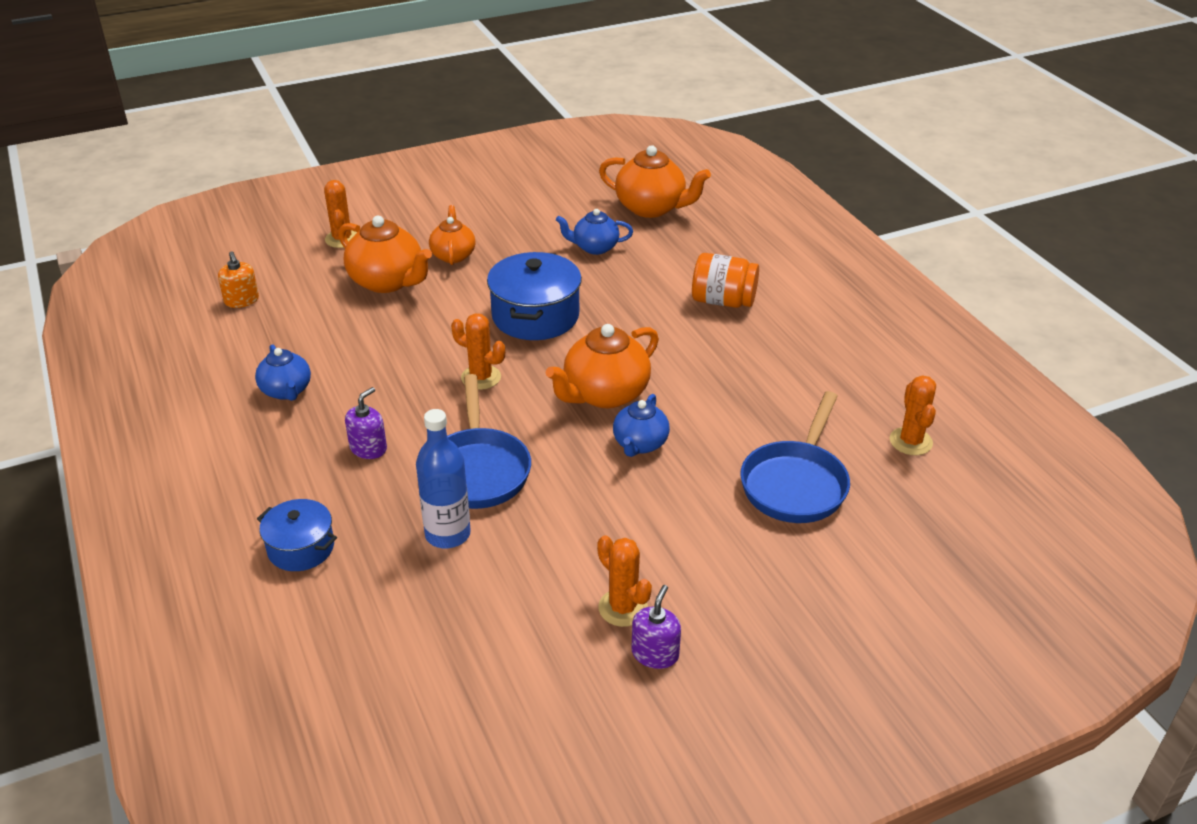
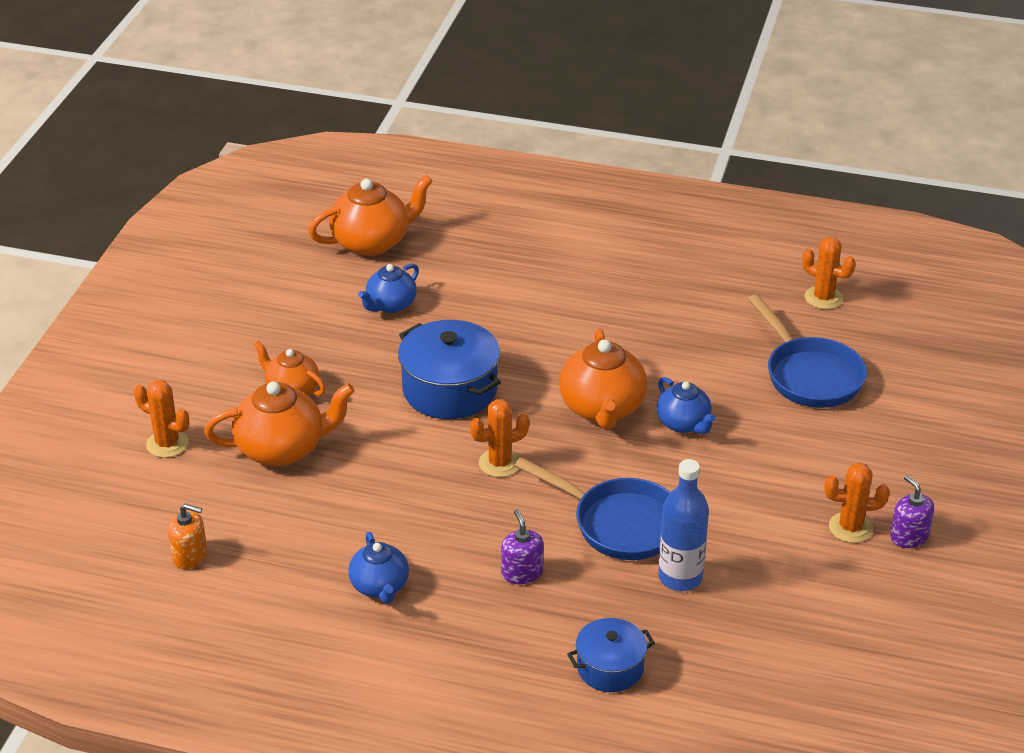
camera: 50 degrees left, 0 degrees up
blue teapot [255,344,311,401] -> blue teapot turned 60 degrees clockwise [348,532,409,604]
orange jar [692,253,759,308] -> none

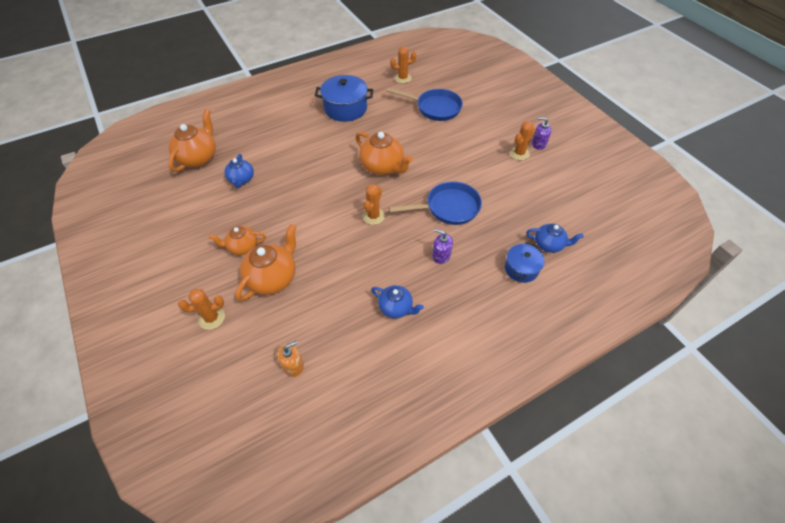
camera: 45 degrees left, 15 degrees up
blue pot [398,320,501,419] -> blue pot moved to [315,75,373,122]
blue teapot [657,377,716,434] -> blue teapot moved to [526,224,584,253]
blue bottle [658,459,709,591] -> none

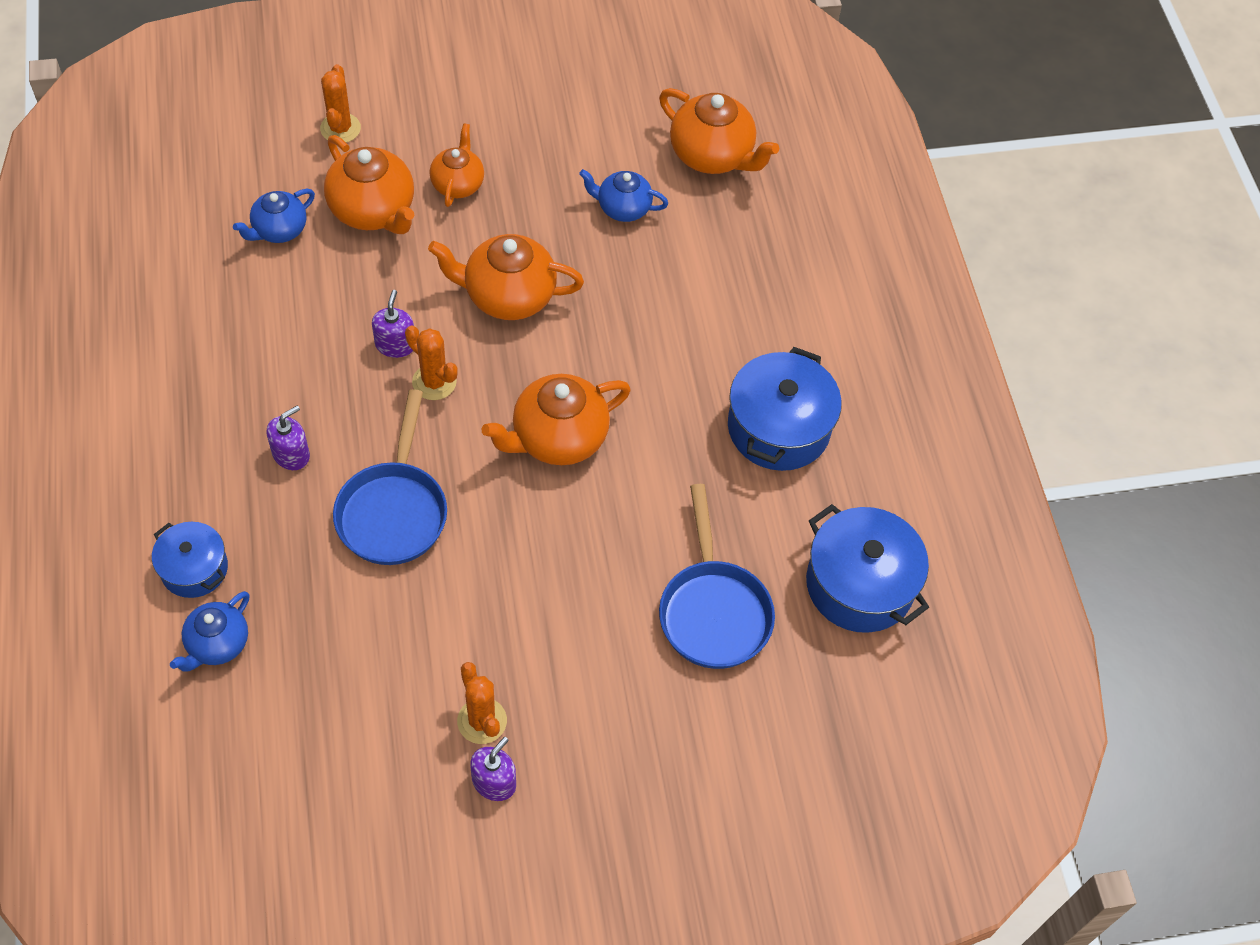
camera: 105 degrees right, 5 degrees up
orange soap dispenser [277,340,304,377] -> none
blue teapot [371,285,424,318] -> blue teapot moved to [233,189,315,243]
blue pan [386,87,463,121] -> blue pan turned 45 degrees counterclockwise [659,484,775,669]
orange cactus [390,46,416,83] -> blue pot [806,504,929,633]
none -> purple soap dispenser [372,290,414,358]
none -> orange teapot [428,234,584,320]

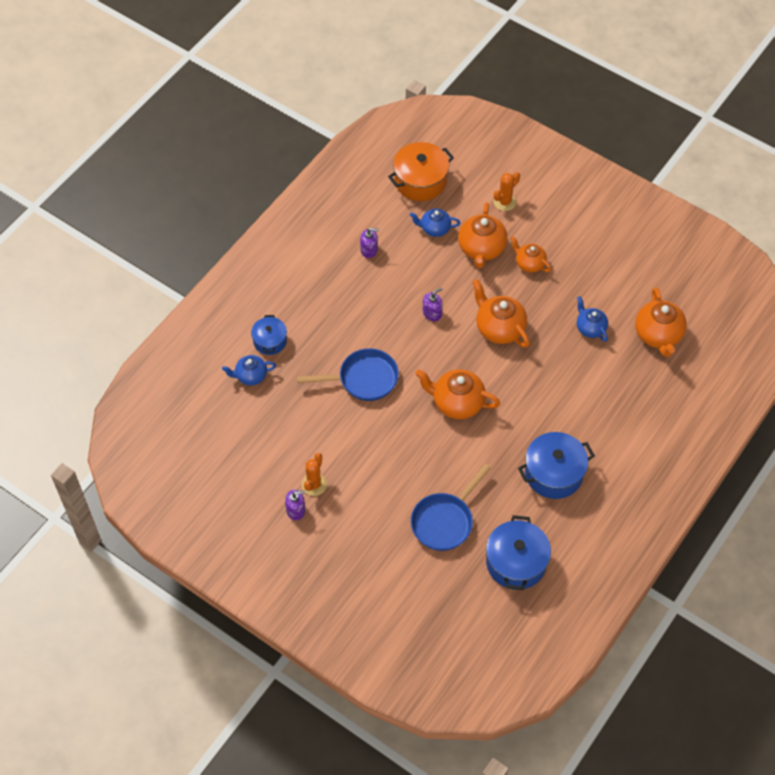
camera: 50 degrees right, 0 degrees up
purple soap dispenser [266,405,310,470] -> purple soap dispenser moved to [360,228,379,258]
blue pan [333,389,447,565] -> blue pan turned 150 degrees counterclockwise [297,348,399,401]
orange cactus [405,325,458,400] -> none
orange teapot [430,123,484,207] -> orange teapot turned 105 degrees counterclockwise [510,236,551,273]
none -> orange pot [388,142,454,201]

